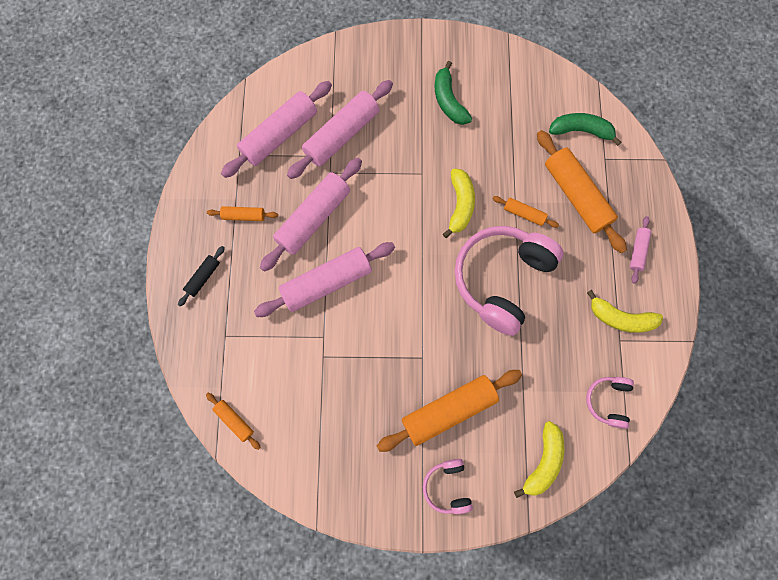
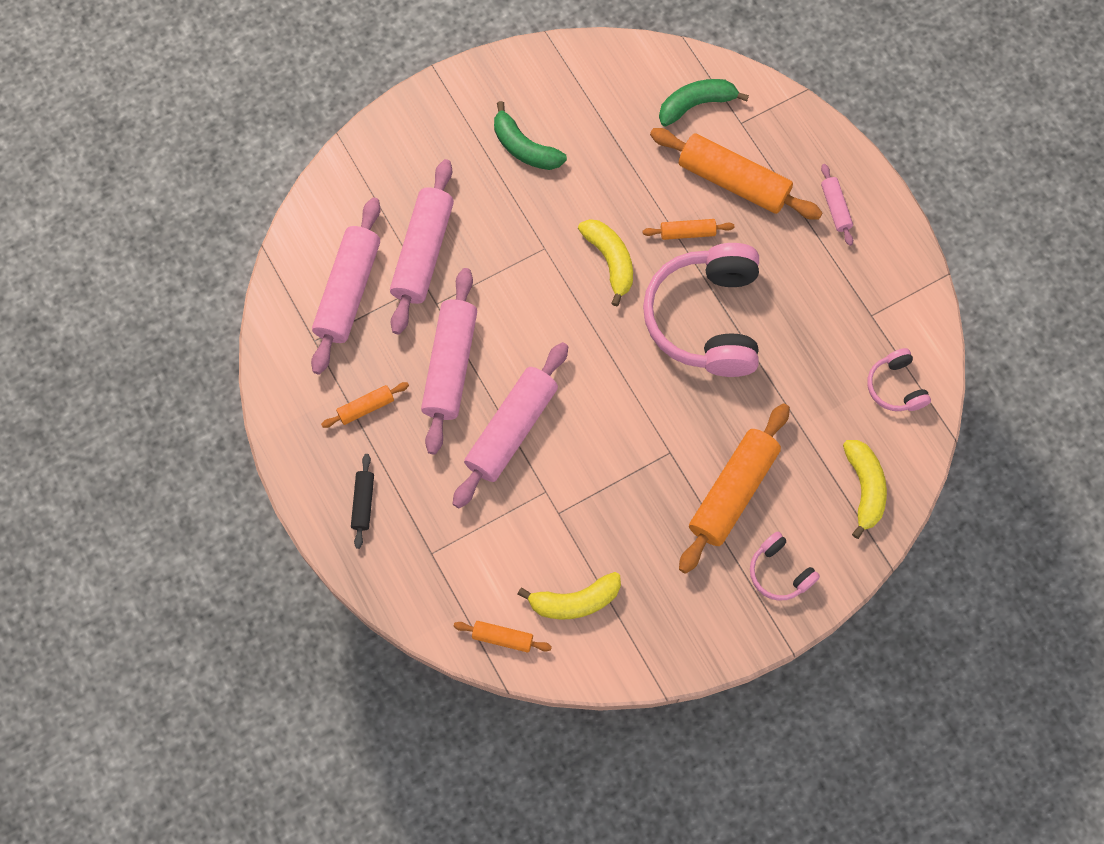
camera: 30 degrees left, 5 degrees down
yellow banana [587,290,663,333] -> yellow banana moved to [518,572,621,620]

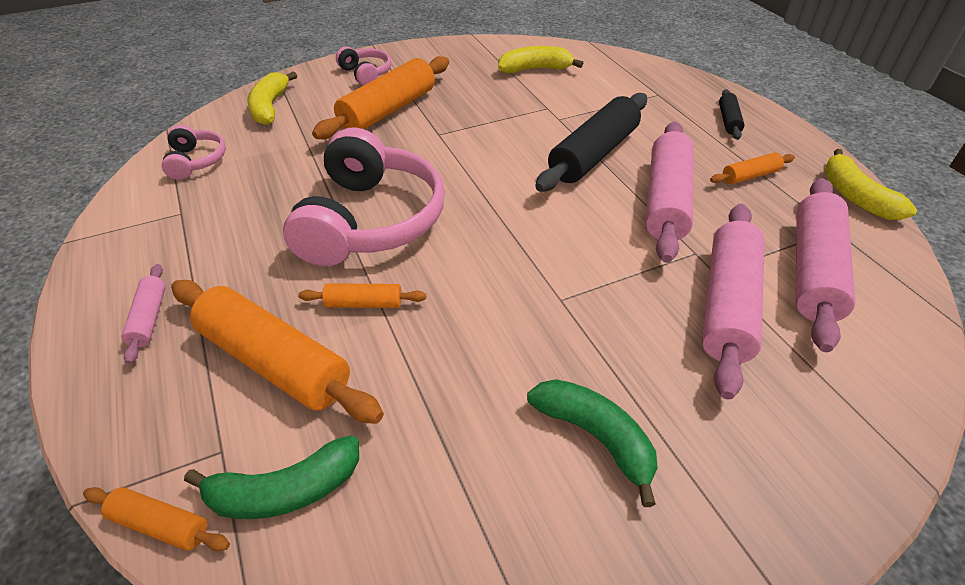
camera: 175 degrees left, 25 degrees down
pink rolling pin [452,342,568,508] -> black rolling pin [535,93,647,192]
orange rolling pin [454,621,552,653] -> orange rolling pin moved to [83,487,230,551]
yellow banana [578,219,633,306] -> yellow banana moved to [824,149,917,220]

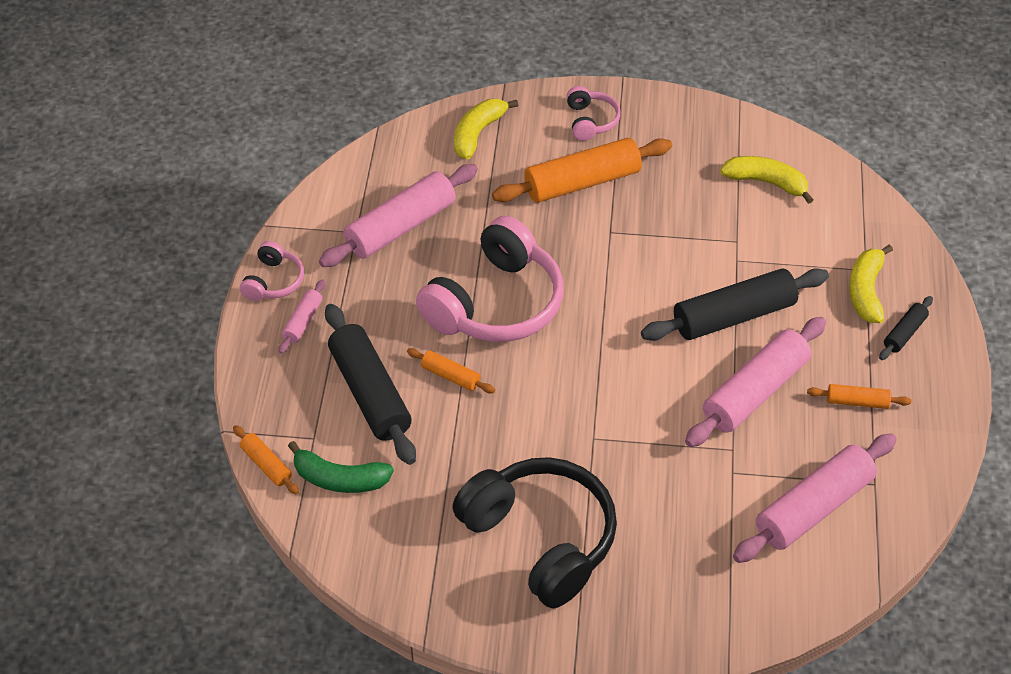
camera: 30 degrees right, 5 degrees up
pink headphones [162,125,226,180] -> pink headphones moved to [240,241,304,301]
orange rolling pin [171,280,384,424] -> black rolling pin [325,304,416,465]
green banana [527,379,658,507] -> black headphones [452,457,617,608]
pink rolling pin [702,204,764,399] -> pink rolling pin moved to [319,164,478,267]
yellow banana [824,149,917,220] -> yellow banana moved to [849,244,893,323]

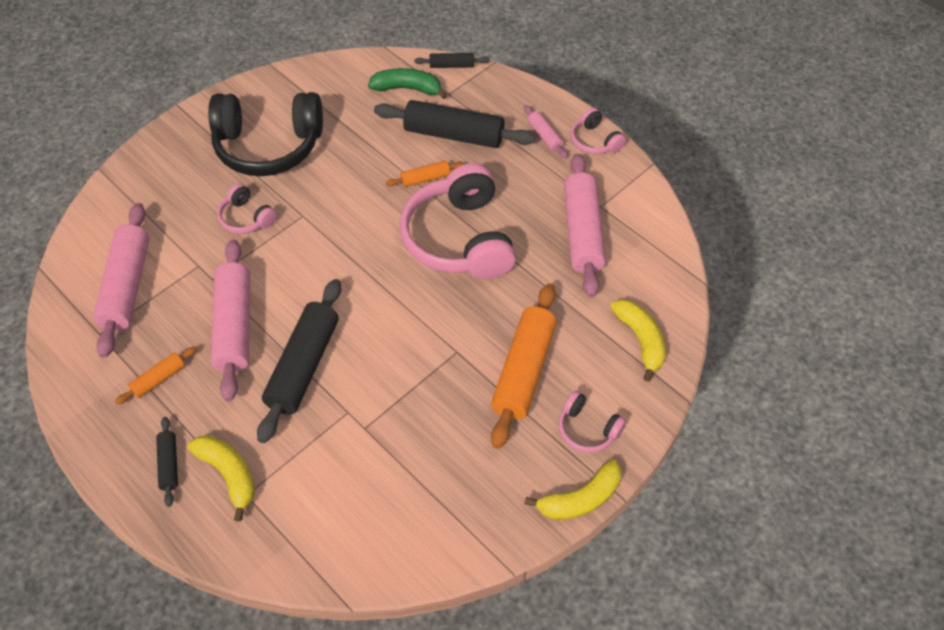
camera: 130 degrees right, 5 degrees up
orange rolling pin [233,425,299,494] -> black rolling pin [414,53,489,68]
green banana [288,441,394,493] -> green banana turned 45 degrees clockwise [368,68,447,99]
yellow banana [720,156,813,204] -> yellow banana moved to [524,459,622,520]
none -> pink headphones [217,183,277,234]

